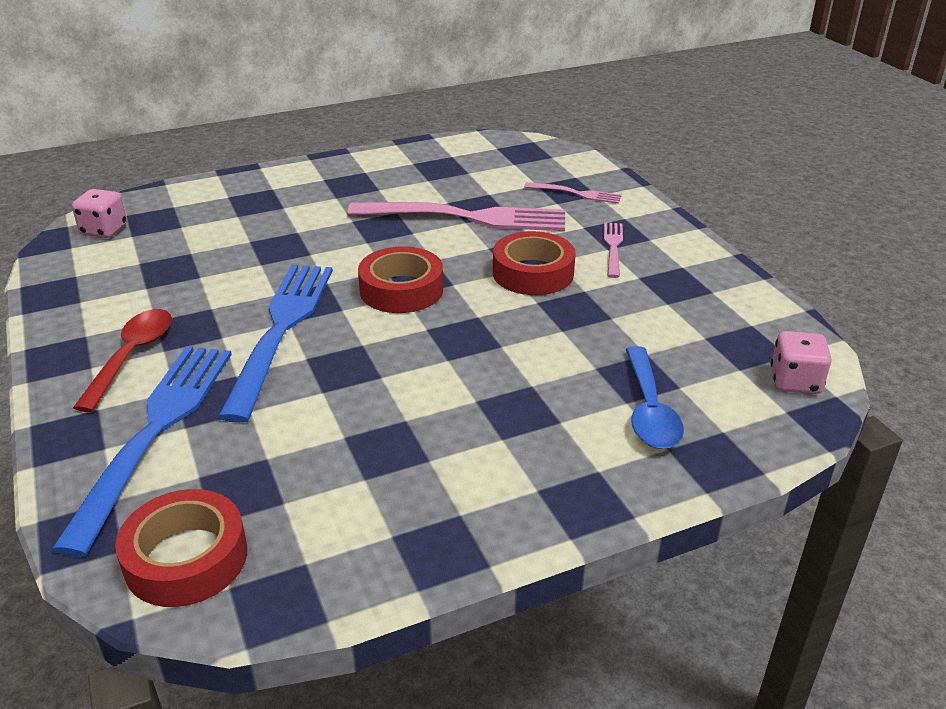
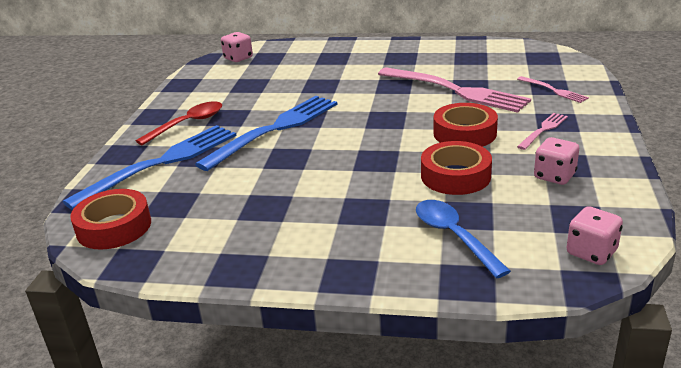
camera: 35 degrees right, 5 degrees down
red tape [358,246,443,313] -> red tape moved to [421,141,492,195]
blue spoon [626,346,684,449] -> blue spoon turned 120 degrees clockwise [416,200,511,278]
none -> pink dice [534,137,579,185]

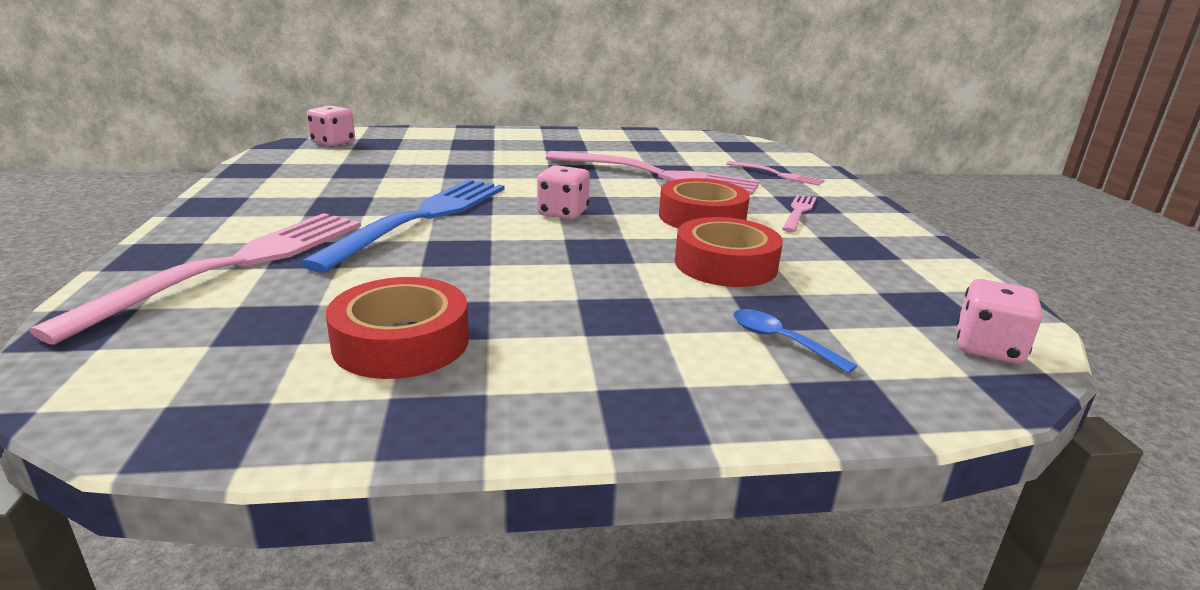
camera: 20 degrees left, 5 degrees down
blue fork [63,125,237,210] -> pink fork [29,213,361,345]
red tape [70,189,151,250] -> red tape moved to [326,277,469,379]
red spoon [136,101,222,146] -> none
blue spoon [416,200,511,278] -> blue spoon [733,309,857,374], size x0.62
pink dice [534,137,579,185] -> pink dice moved to [537,165,590,220]

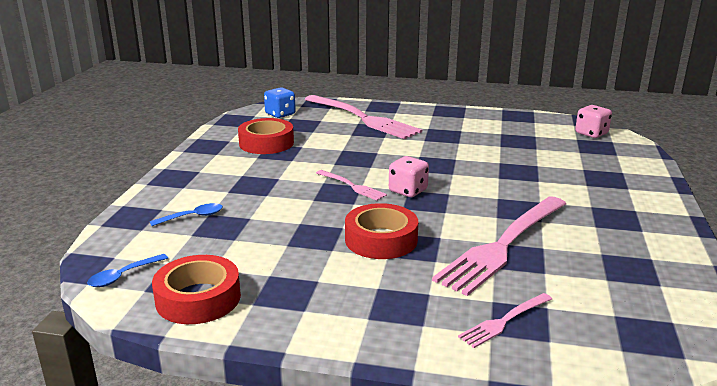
camera: 110 degrees right, 0 degrees up
blue fork [300,179,504,273] -> none
red tape [675,217,783,287] -> red tape moved to [152,255,241,324]
pink fork [782,194,816,233] -> pink fork moved to [316,170,387,201]
pink dice [957,279,1043,364] -> blue spoon [87,254,168,287]
none -> blue dice [264,87,296,118]

